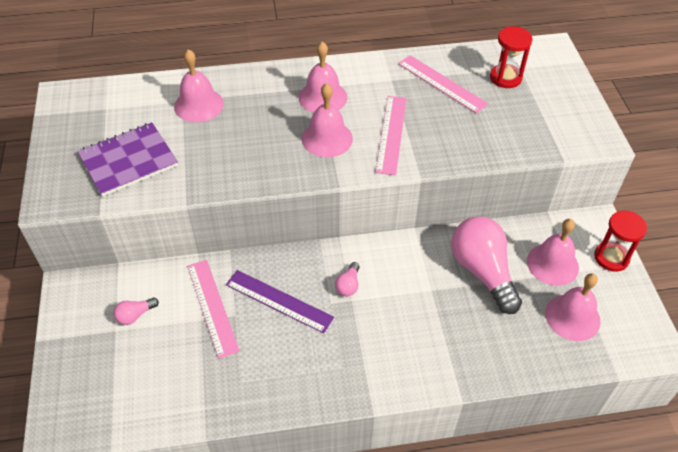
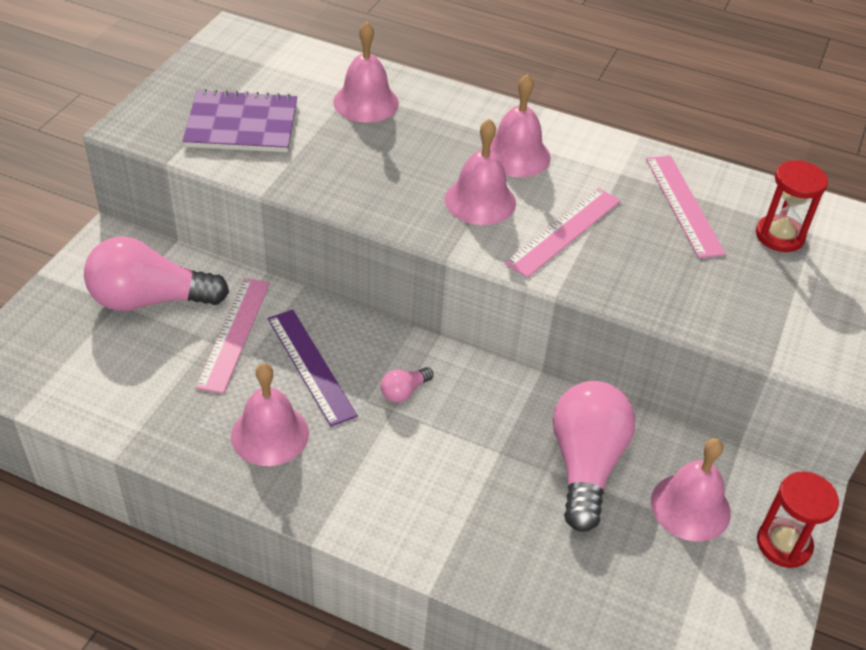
camera: 30 degrees right, 5 degrees down
pink light bulb [114,298,159,325] -> pink light bulb [84,236,229,311], size x2.37
pink bell [545,273,601,341] -> pink bell moved to [231,363,309,466]

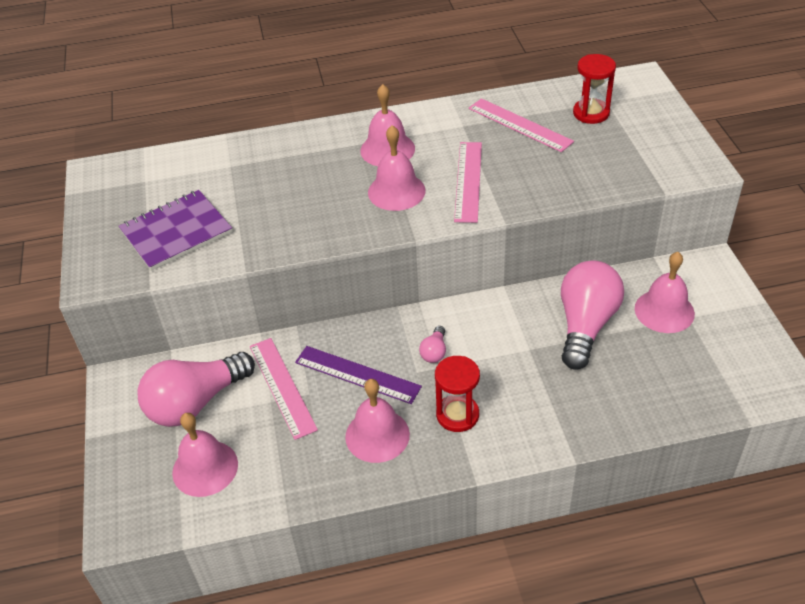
camera: 30 degrees left, 0 degrees up
pink bell [333,22,399,123] -> pink bell moved to [172,413,238,497]
pink light bulb [553,381,635,532] -> pink light bulb turned 45 degrees clockwise [561,260,624,370]
red hourglass [757,472,839,568] -> red hourglass moved to [435,356,480,432]

